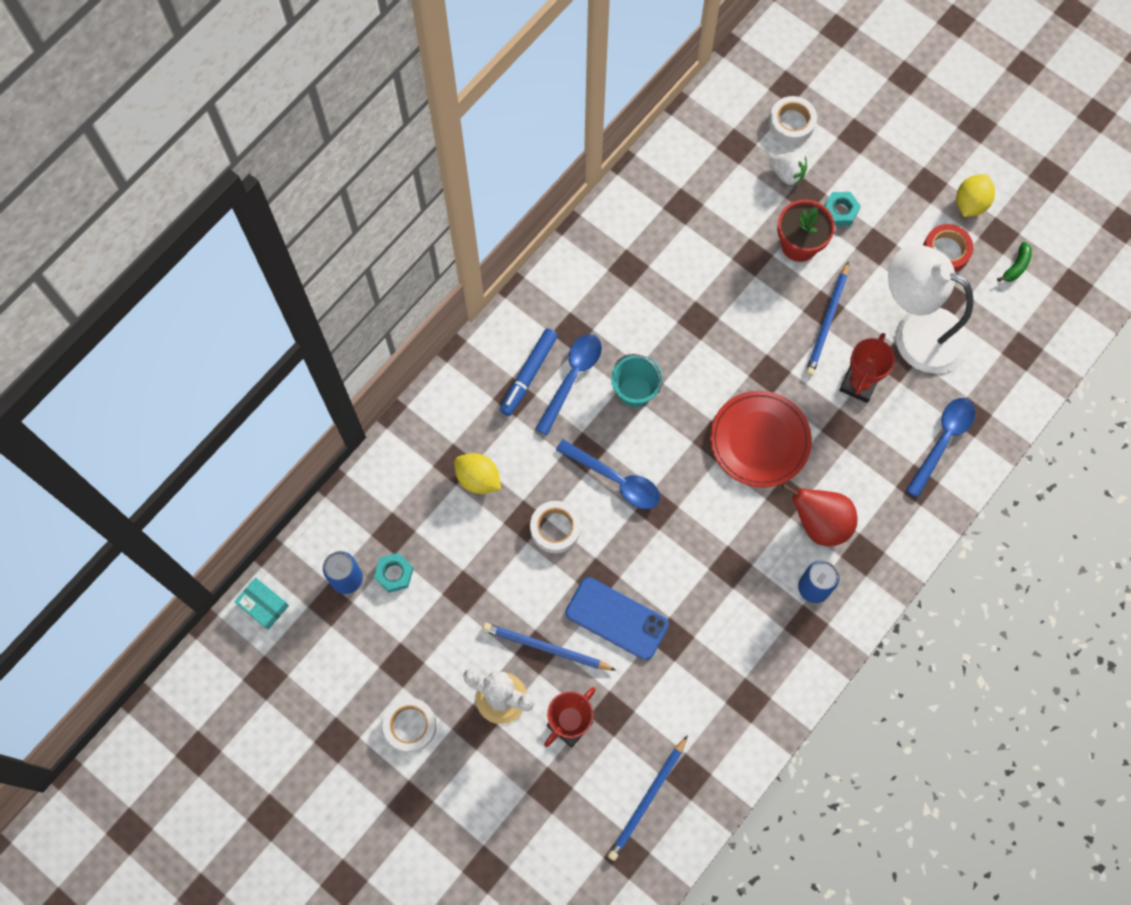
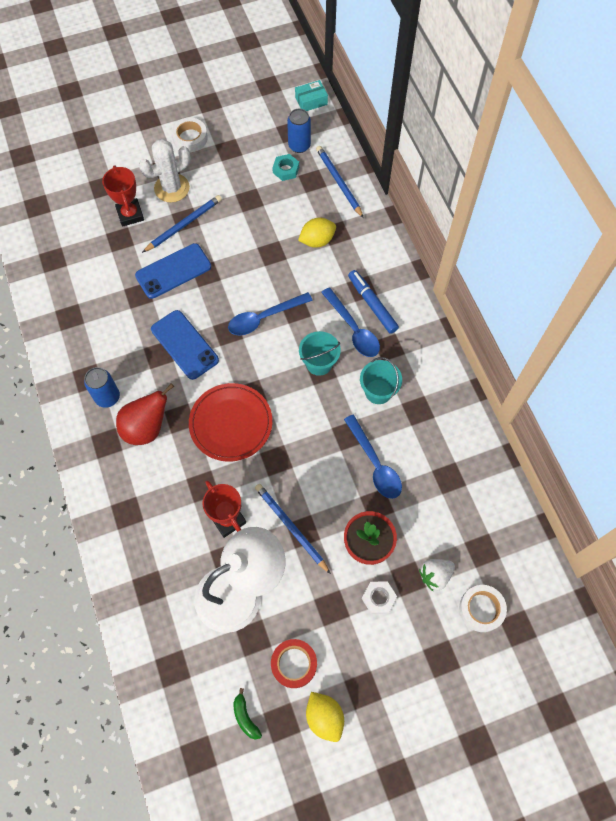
camera: 120 degrees right, 5 degrees down
white tape [530,501,581,553] -> none
blue pencil [608,735,688,861] -> blue pencil moved to [316,146,364,218]
turquoise nut [825,192,861,226] -> white nut [362,581,397,614]
blue spoon [906,398,975,498] -> blue spoon moved to [344,415,402,499]
none -> blue phone [151,310,219,380]
none -> turquoise bucket [360,357,402,404]

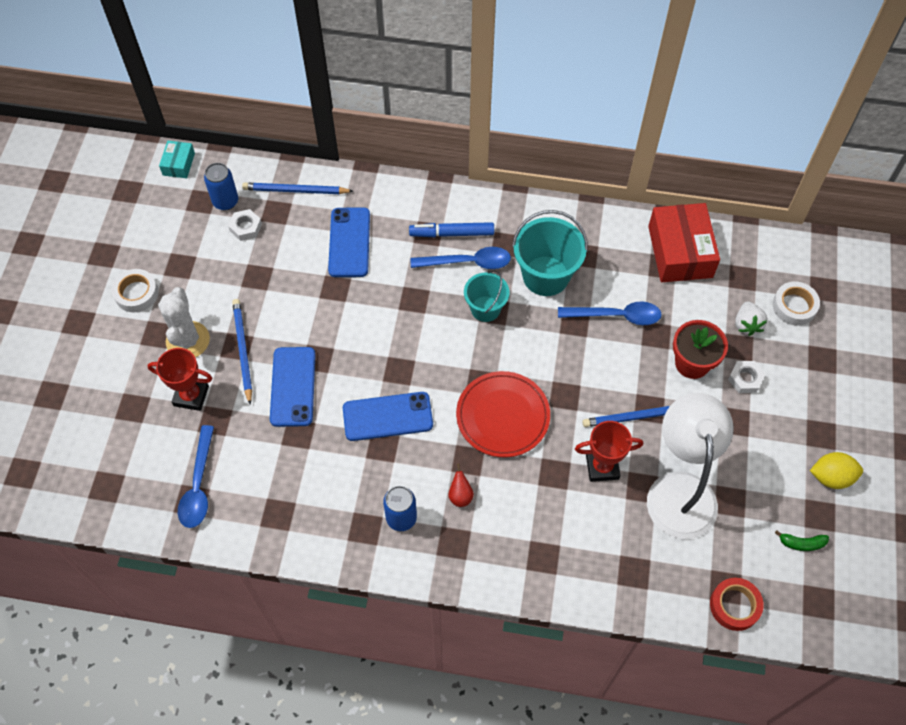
camera: 60 degrees left, 5 degrees down
red pear [116,383,174,445] -> red pear [448,464,474,507], size x0.49
blue spoon [228,292,313,336] -> blue spoon moved to [178,425,214,528]
red tape [271,639,317,688] -> red tape moved to [710,578,764,631]
turquoise nut [272,154,299,181] -> white nut [228,209,262,241]
yellow lemon [298,218,336,248] -> blue phone [328,208,370,277]
turquoise bucket [360,357,402,404] -> turquoise bucket [512,210,588,296], size x1.59
none -> red box [648,203,720,282]

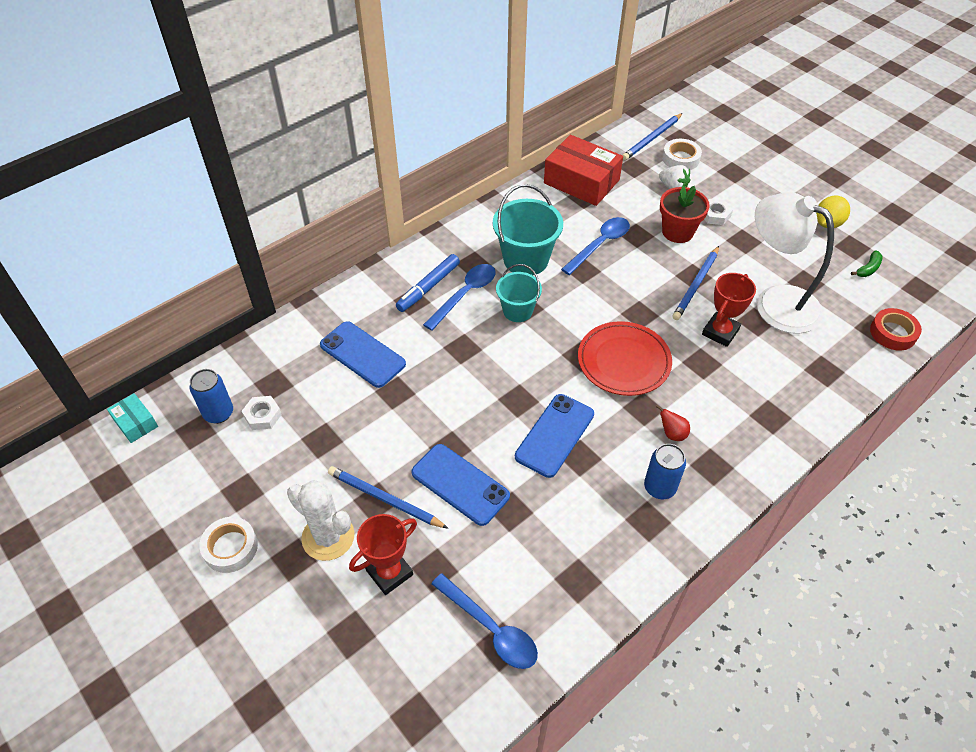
camera: 50 degrees left, 10 degrees down
blue pencil [242,183,353,194] -> blue pencil moved to [622,113,683,160]

